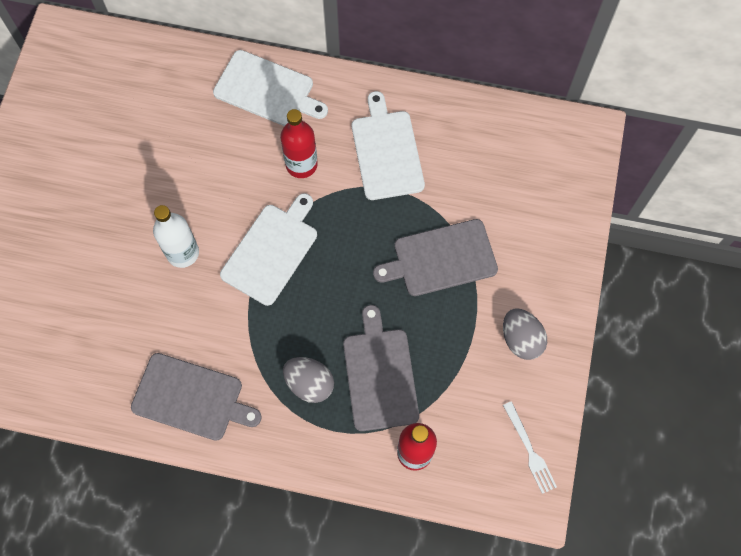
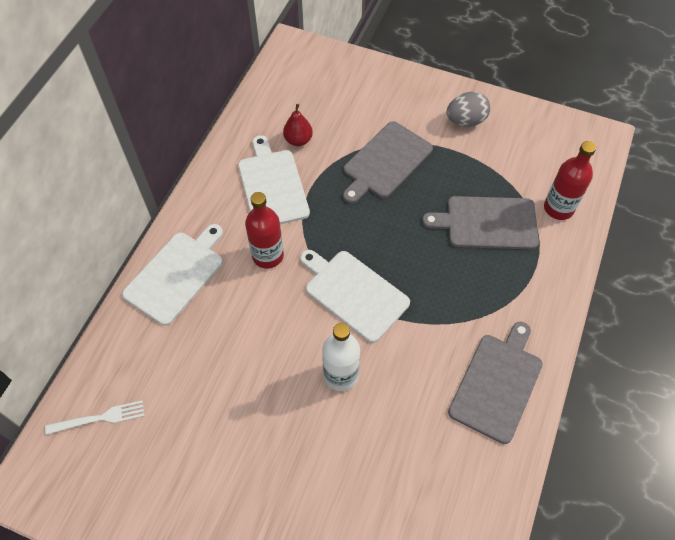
camera: 80 degrees left, 10 degrees down
grey egg [283,357,334,403] -> none
white cutting board [352,91,425,200] -> white cutting board turned 75 degrees clockwise [238,135,310,224]
grey cutting board [373,219,498,296] -> grey cutting board turned 45 degrees clockwise [343,121,433,204]
white fork [503,401,557,494] -> white fork moved to [45,400,145,435]
none -> red pear [283,104,313,146]

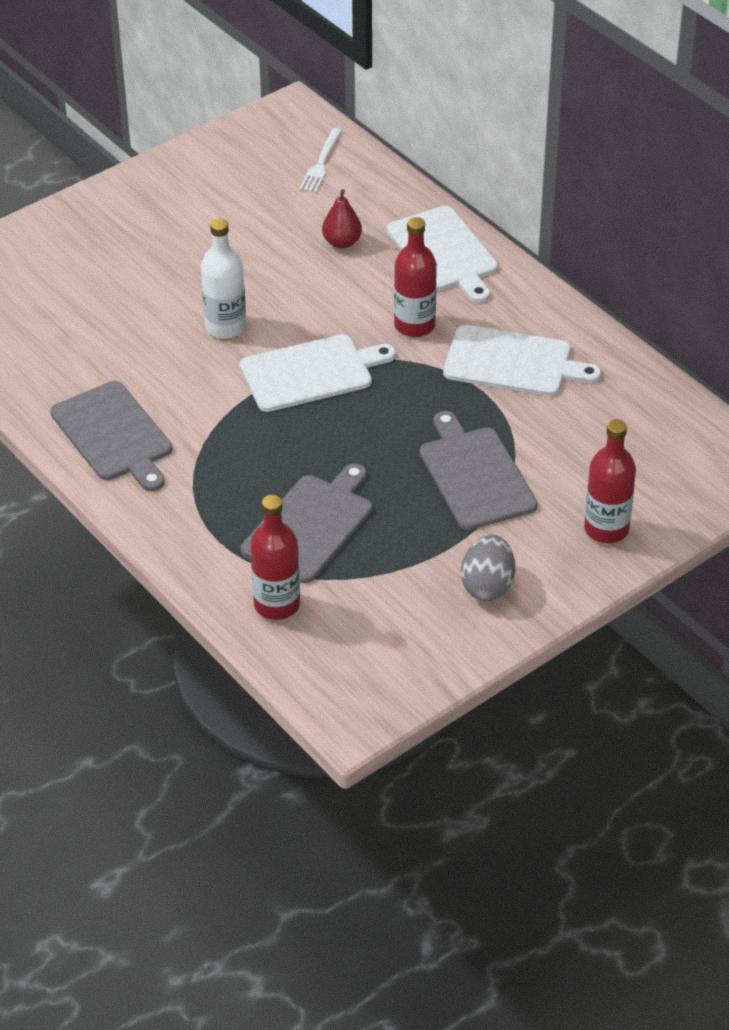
camera: 120 degrees right, 15 degrees down
red pear [283,104,313,146] -> red pear moved to [322,189,362,249]
none -> red bottle [584,419,636,543]

